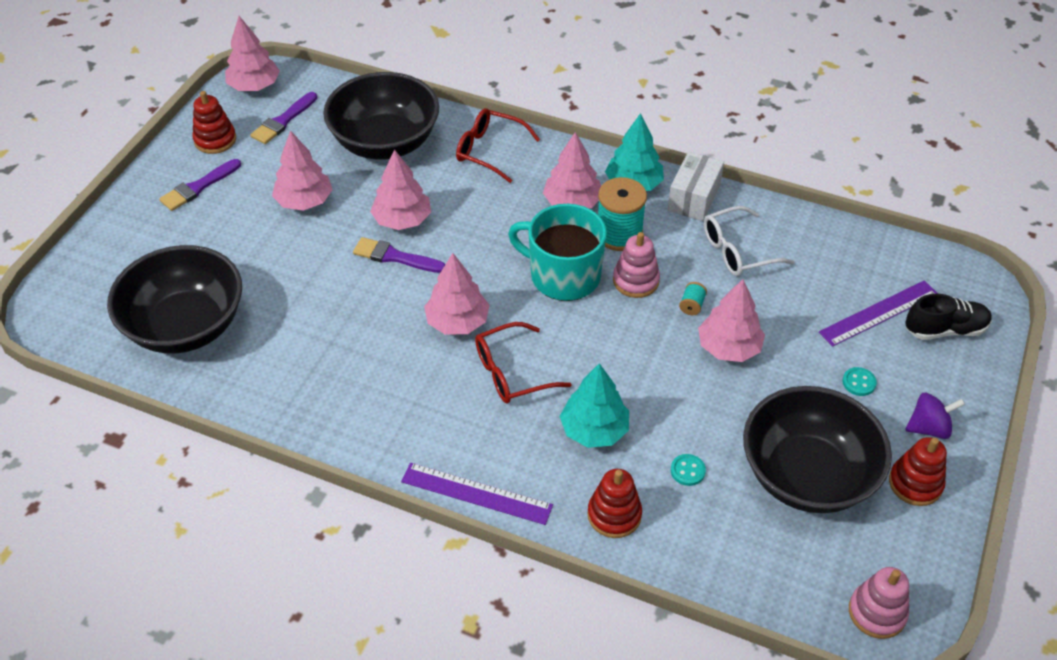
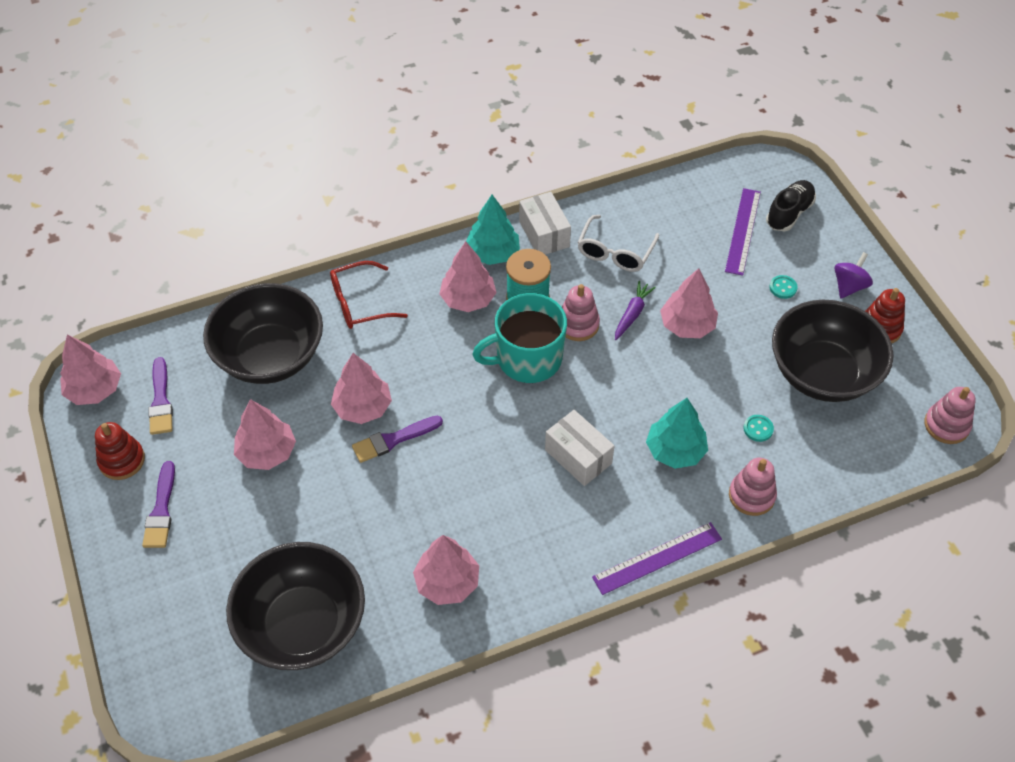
camera: 45 degrees left, 5 degrees up
pink tree [424,253,490,335] -> pink tree moved to [413,535,479,605]
red glasses [475,322,572,404] -> white box [545,410,615,486]
red stacking toy [587,469,642,538] -> pink stacking toy [729,458,777,516]
turquoise spool [679,282,707,315] -> purple carrot [615,281,656,340]

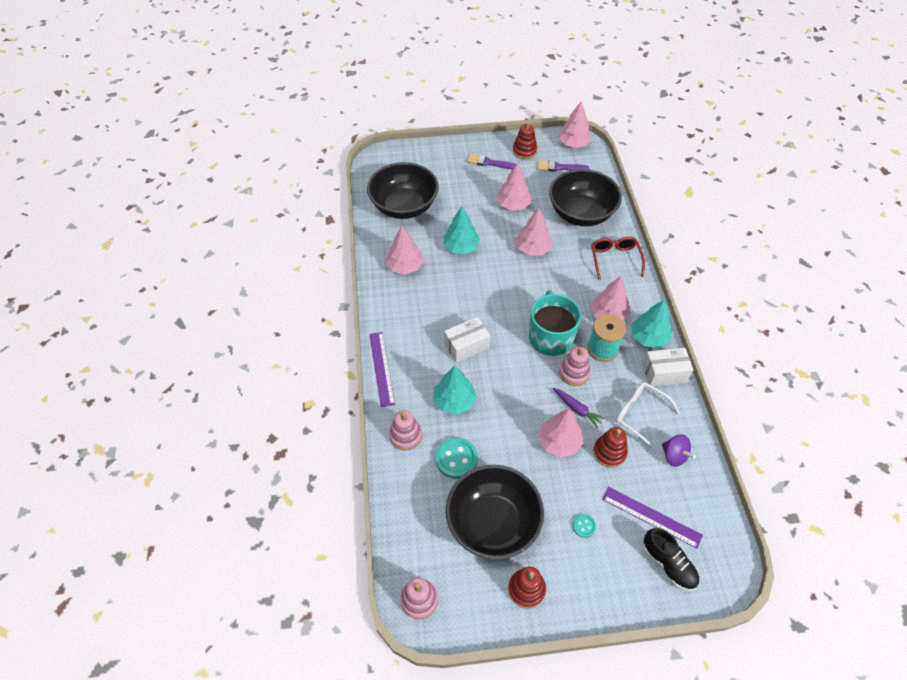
camera: 105 degrees right, 0 degrees up
purple brush [352,416,443,463] -> none
turquoise button [744,415,774,442] -> turquoise button [435,437,478,479], size x1.94
purple spinning top [834,252,873,299] -> purple spinning top moved to [662,434,696,467]
none -> turquoise tree [444,206,480,254]
none -> red stacking toy [593,427,628,468]

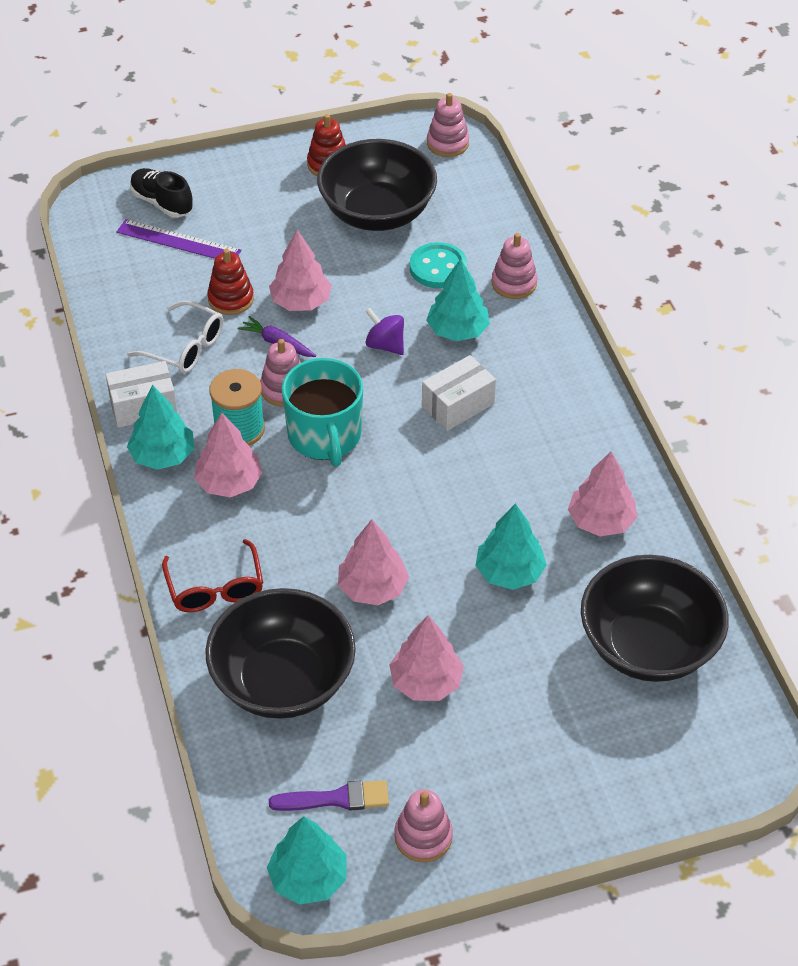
camera: 170 degrees right, 5 degrees down
purple ruler [369,332,395,407] -> none
purple brush [467,154,516,169] -> none
red stacking toy [513,122,537,159] -> pink stacking toy [394,789,453,863]
pink tree [559,102,592,148] -> turquoise tree [267,816,347,905]
turquoise button [573,514,596,538] -> none
purple spinning top [662,434,696,467] -> purple spinning top moved to [365,308,404,355]

